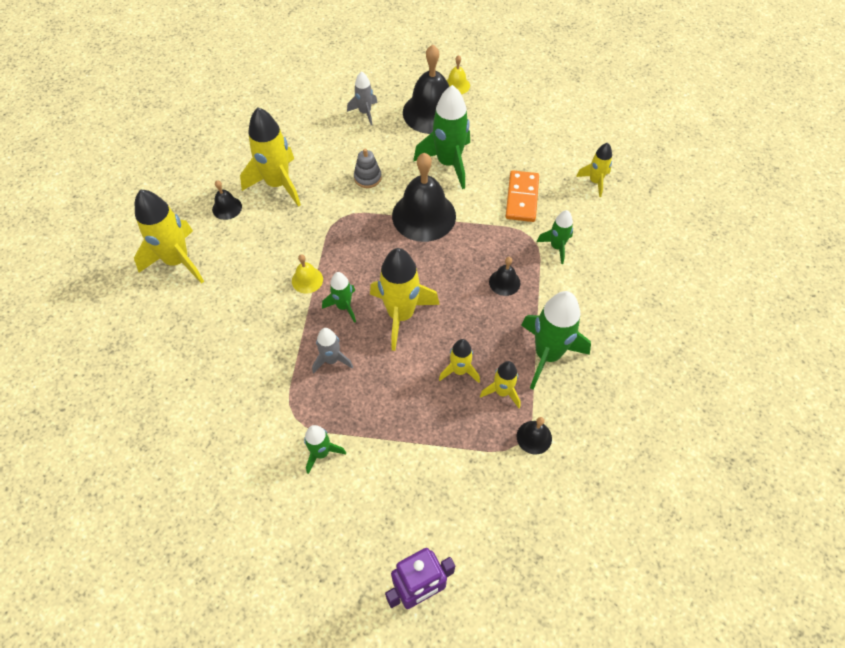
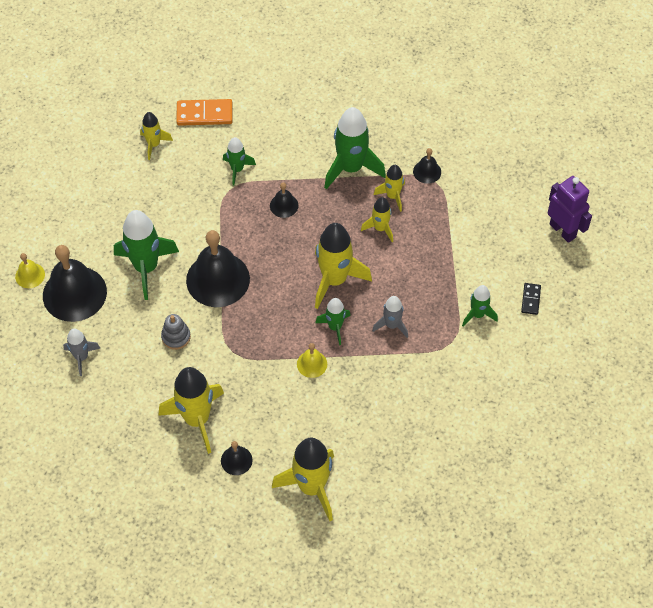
camera: 100 degrees left, 0 degrees up
orange domino [506,170,539,222] -> orange domino moved to [176,99,233,126]
none -> black domino [521,283,541,315]

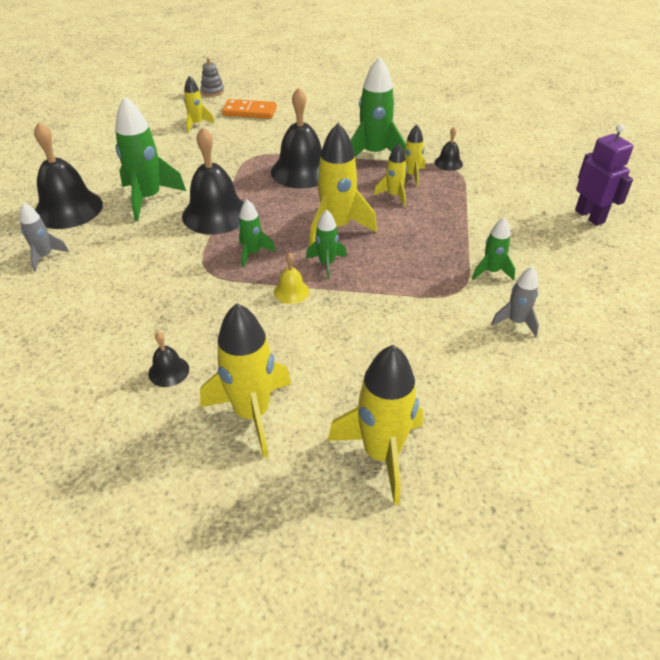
camera: 10 degrees right, 15 degrees down
yellow bell [15,253,45,288] -> none
yellow rocket [158,367,224,454] -> yellow rocket moved to [328,345,423,505]
grey stacking toy [161,314,191,350] -> grey stacking toy moved to [201,58,224,97]
green rocket [223,137,256,186] -> green rocket moved to [238,200,276,267]
black bell [270,183,298,218] -> black bell [271,88,322,189], size x2.15
grey rocket [372,296,408,338] -> grey rocket moved to [491,267,539,337]
black domino [521,283,541,315] -> none

